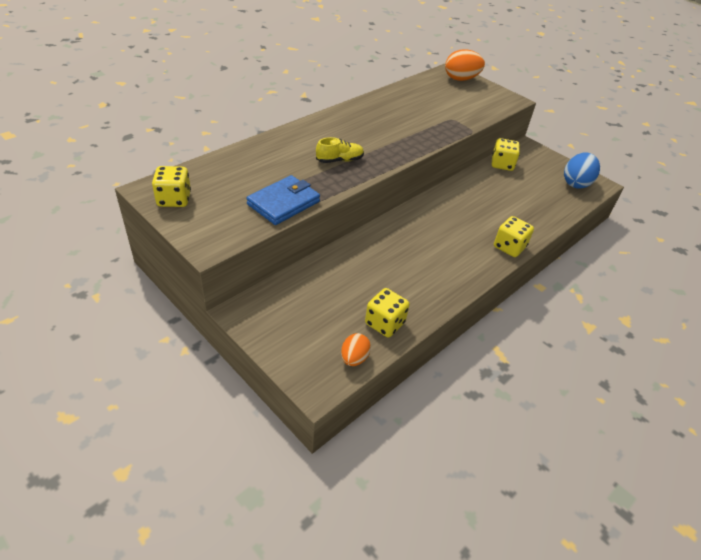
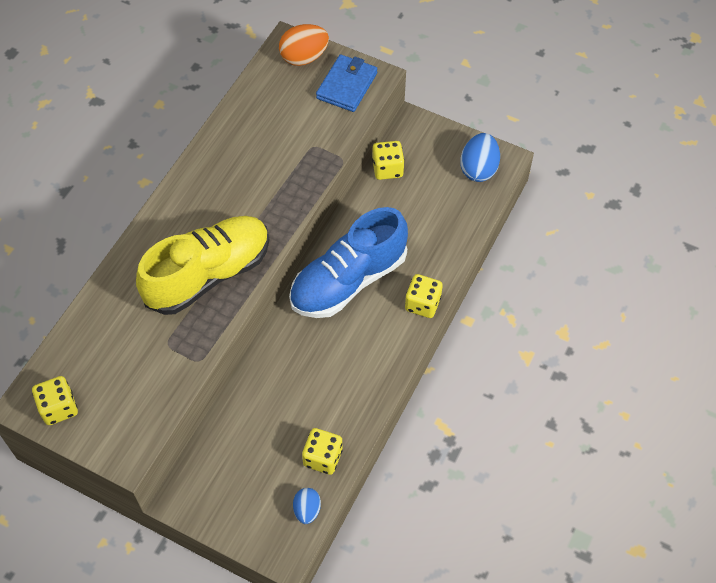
camera: 15 degrees left, 15 degrees up
blue wallet [246,175,320,225] -> blue wallet moved to [316,54,377,112]
yellow shoe [316,137,364,163] -> yellow shoe [136,216,269,315], size x2.47
orange egg [341,333,371,366] -> blue egg [293,488,321,524]
none -> blue shoe [289,207,408,318]

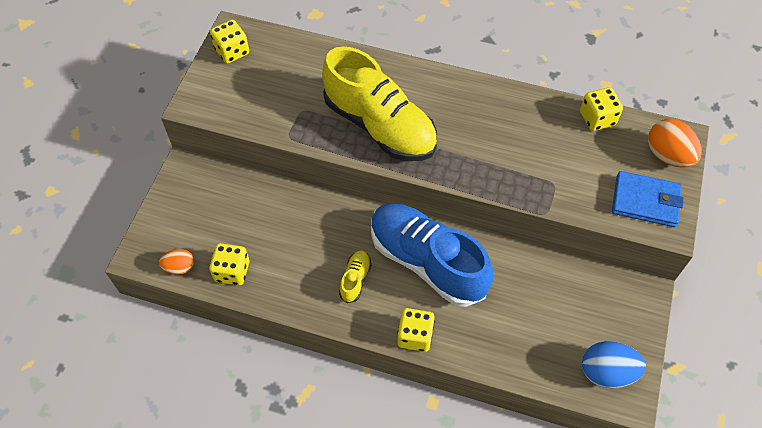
camera: 80 degrees right, 0 degrees up
blue egg [293,488,321,524] -> orange egg [159,249,194,275]
yellow dice [372,141,404,180] -> yellow dice moved to [580,87,623,131]
none -> yellow shoe [339,251,371,303]

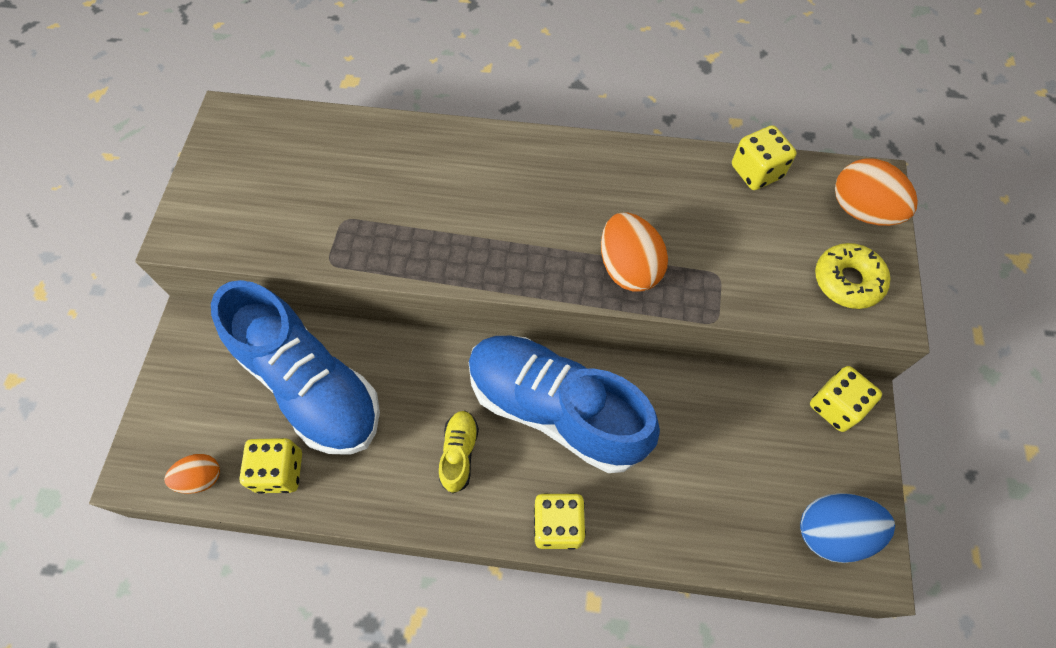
camera: 10 degrees left, 5 degrees up
yellow dice [210,20,249,64] -> yellow dice moved to [810,366,882,432]
yellow shoe [322,46,437,161] -> none
blue wallet [612,171,684,227] -> yellow donut [815,243,890,309]
none -> blue shoe [211,280,380,455]
none -> orange egg [601,212,668,292]

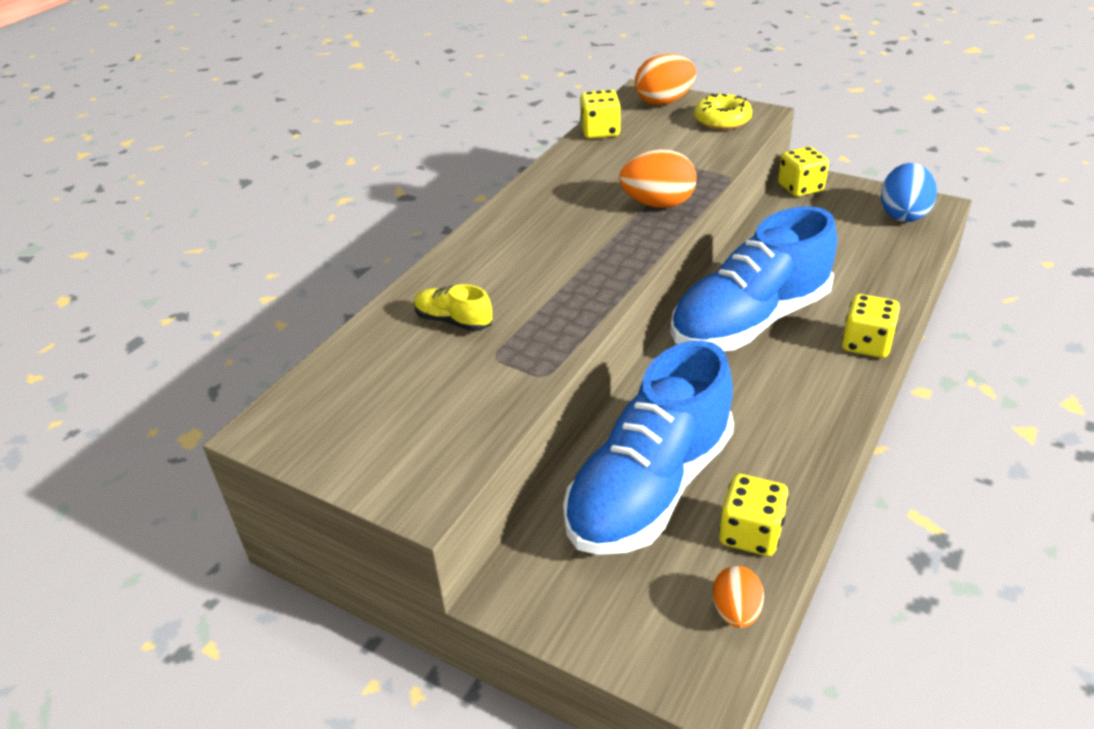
camera: 65 degrees left, 25 degrees down
blue shoe [211,280,380,455] -> blue shoe turned 150 degrees clockwise [563,340,734,555]
yellow shoe [439,411,479,494] -> yellow shoe moved to [414,284,492,331]

